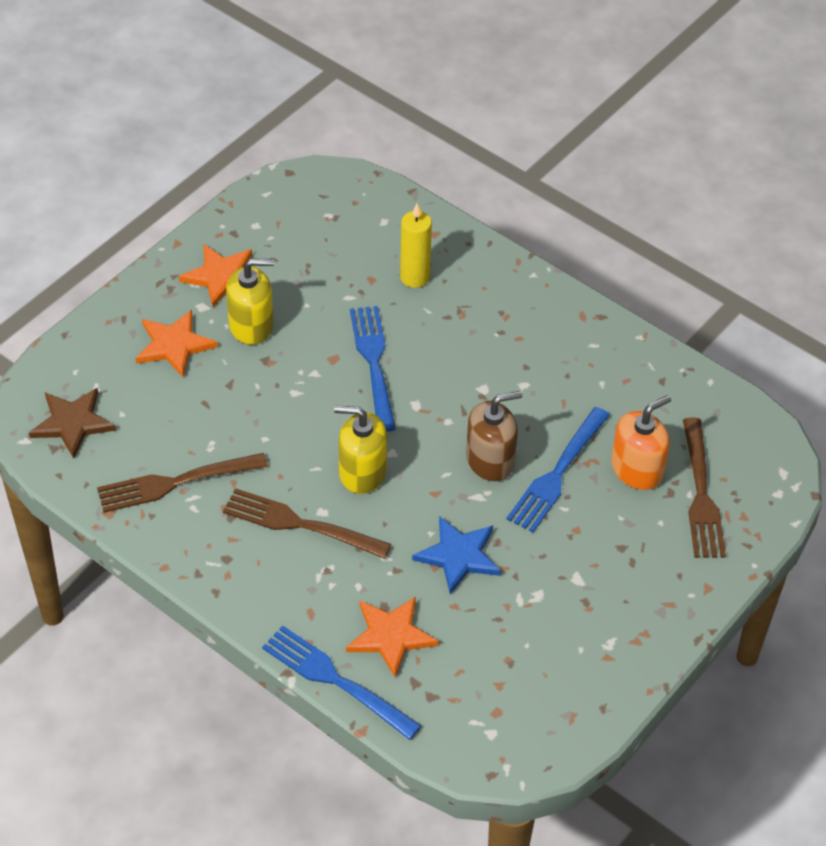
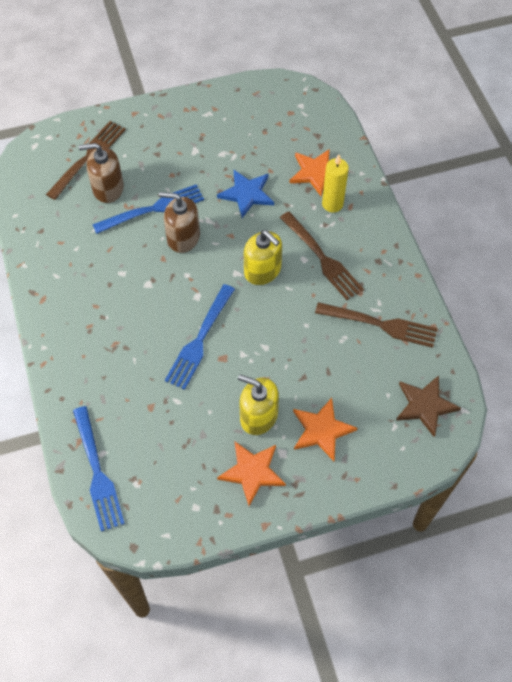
camera: 145 degrees left, 10 degrees up
blue fork [262,626,422,740] -> blue fork moved to [73,406,125,532]
yellow candle [400,204,432,288] -> yellow candle moved to [322,154,349,212]
orange soap dispenser [611,395,671,490] -> brown soap dispenser [79,143,124,203]

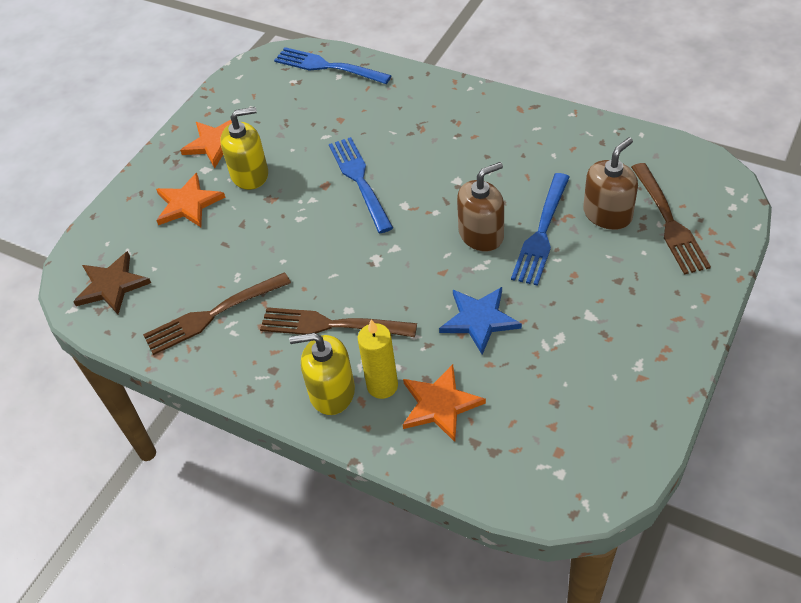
camera: 140 degrees right, 10 degrees down
yellow soap dispenser [244,230,282,285] -> yellow soap dispenser moved to [289,333,355,415]

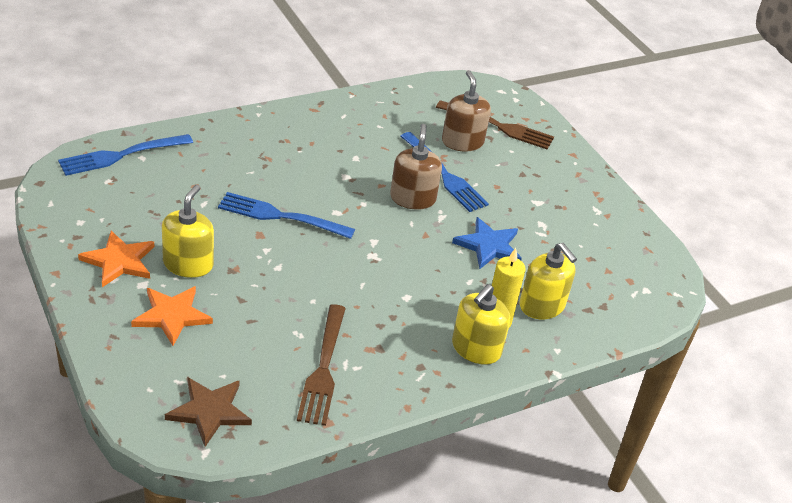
camera: 65 degrees left, 10 degrees down
brown fork [260,307,417,337] -> none
orange star [403,364,486,442] -> yellow soap dispenser [520,243,577,319]

